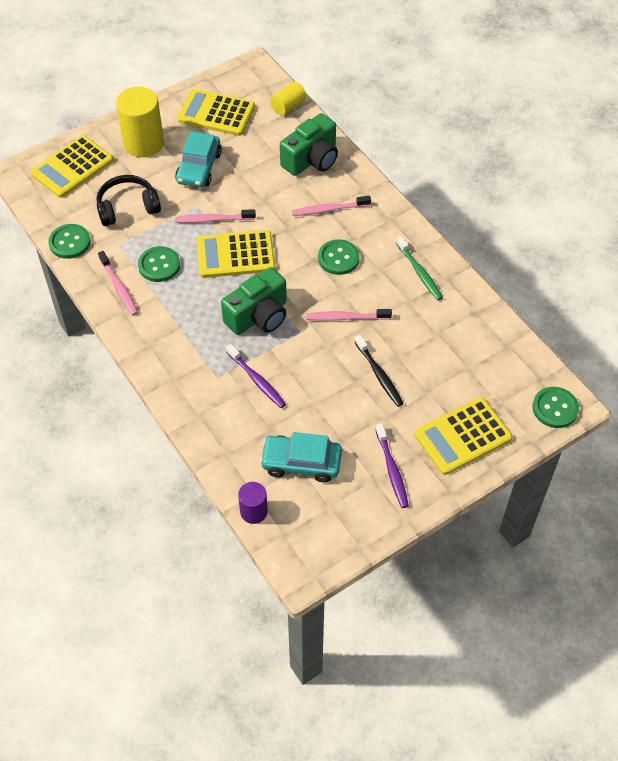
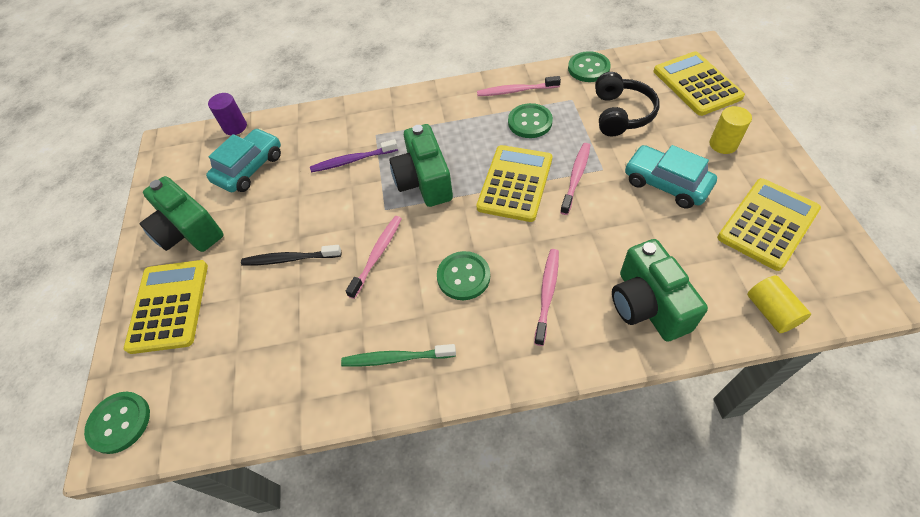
camera: 120 degrees right, 0 degrees up
yellow cylinder [116,87,164,157] -> yellow cylinder [709,106,752,154], size x0.54
purple toothbrush [375,423,409,508] -> green camera [140,176,224,252]

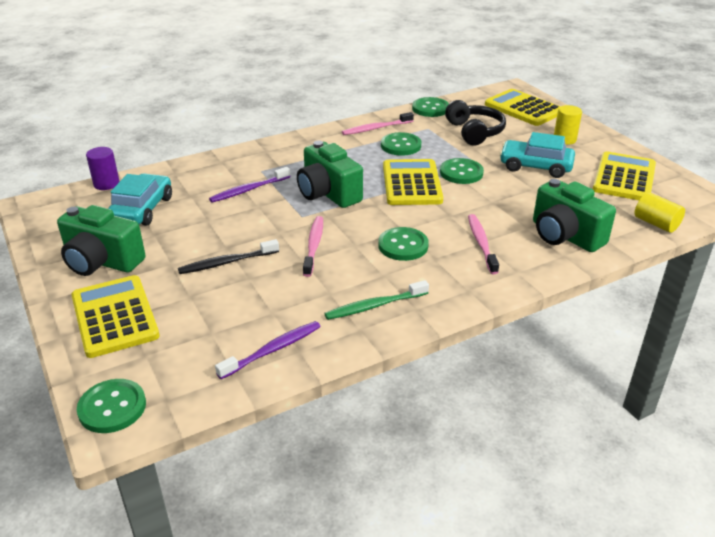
camera: 25 degrees left, 20 degrees down
pink toothbrush [560,143,590,215] -> green button [440,158,484,184]
none -> purple toothbrush [215,321,321,379]

